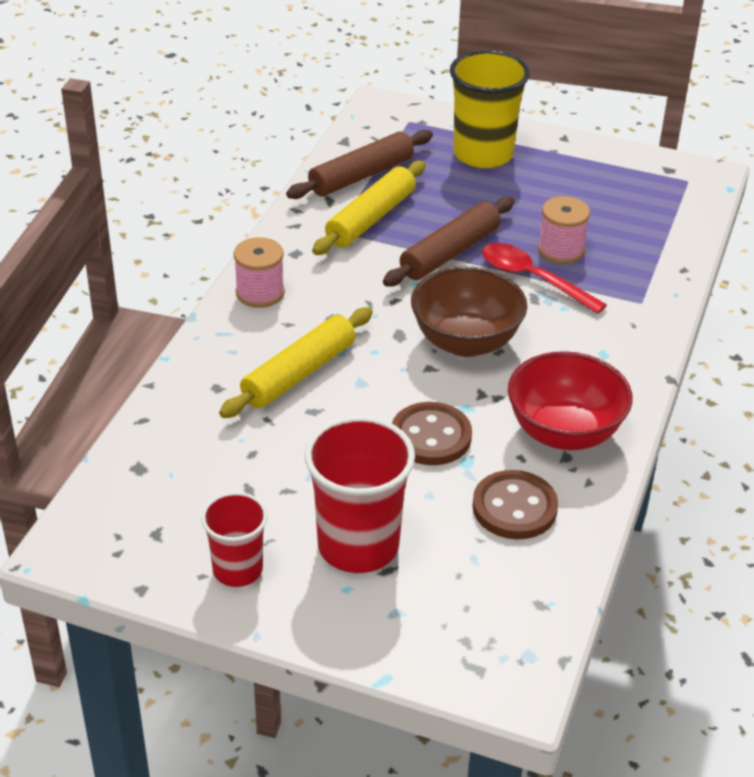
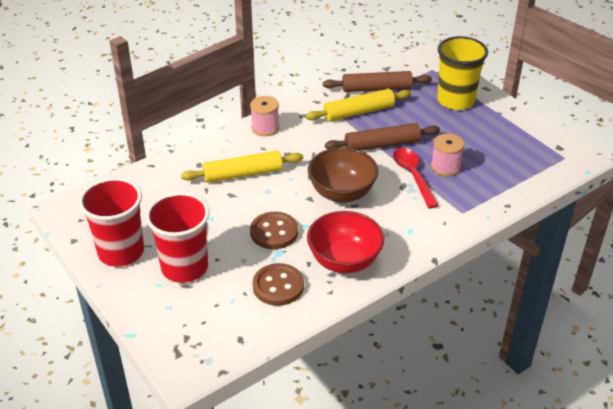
camera: 35 degrees right, 0 degrees up
red cup [201,492,268,587] -> red cup [79,178,144,267], size x1.66

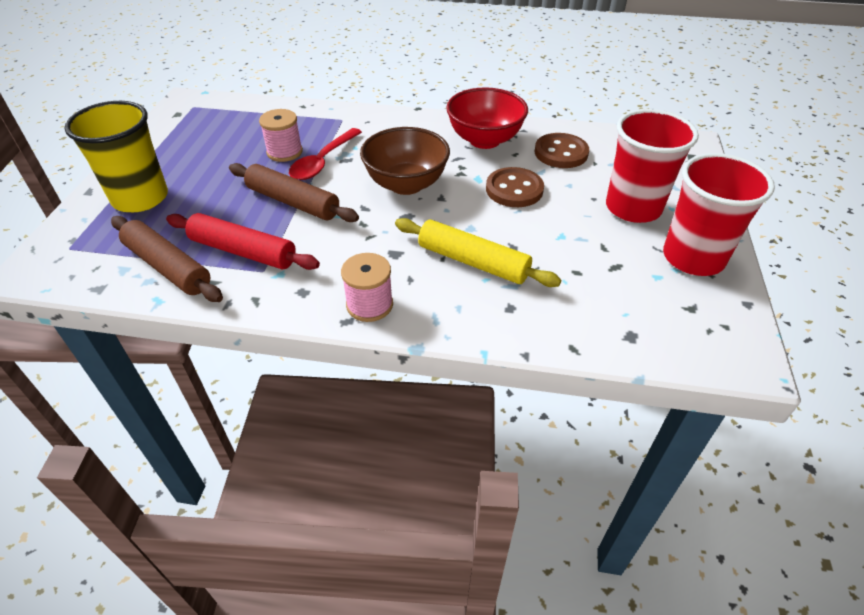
camera: 135 degrees left, 5 degrees up
yellow rolling pin [306,89,411,121] -> red rolling pin [166,213,320,270]

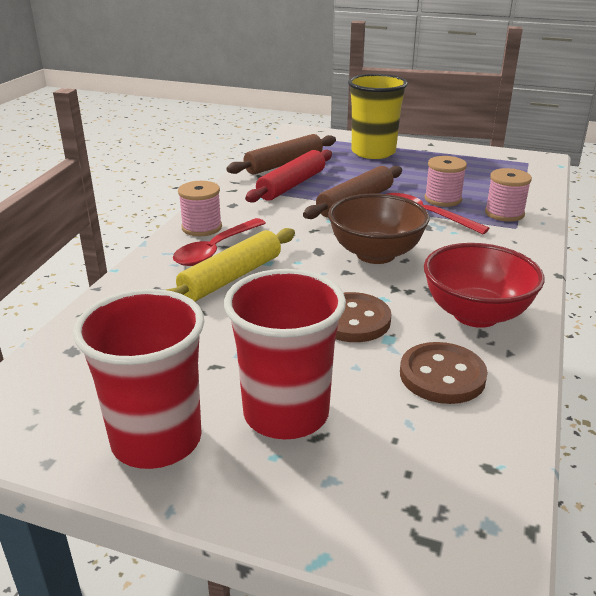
camera: 100 degrees right, 15 degrees down
none -> red spoon [173,218,266,266]
none -> pink spool [485,168,532,222]

